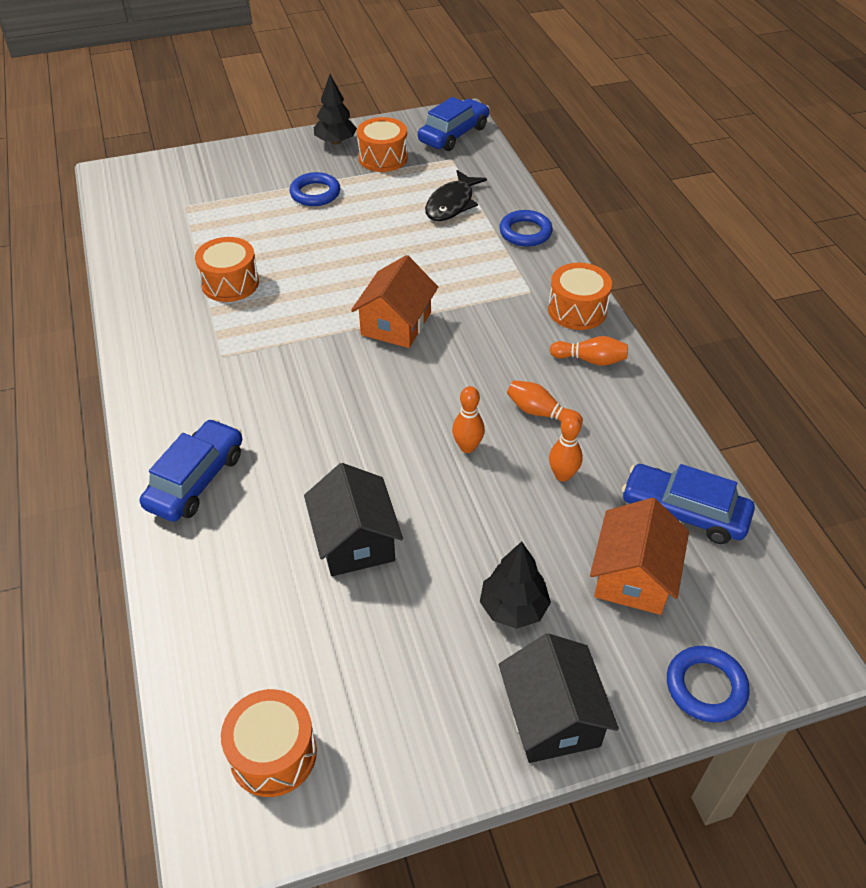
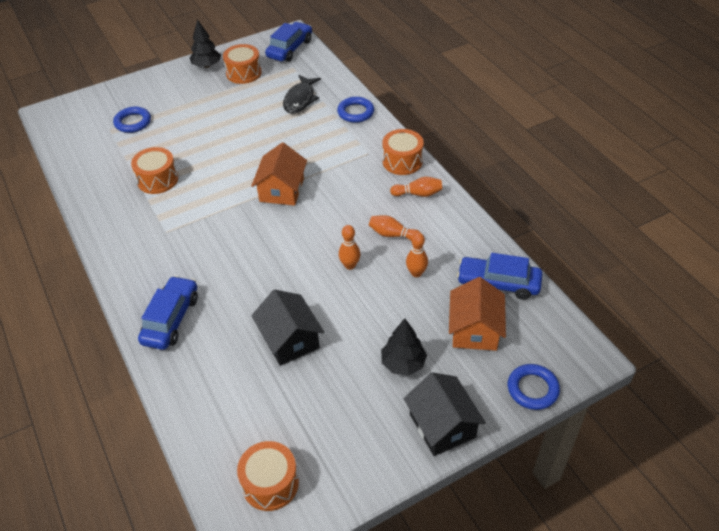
camera: 10 degrees left, 0 degrees up
blue ring [290,172,340,206] -> blue ring moved to [113,107,151,133]

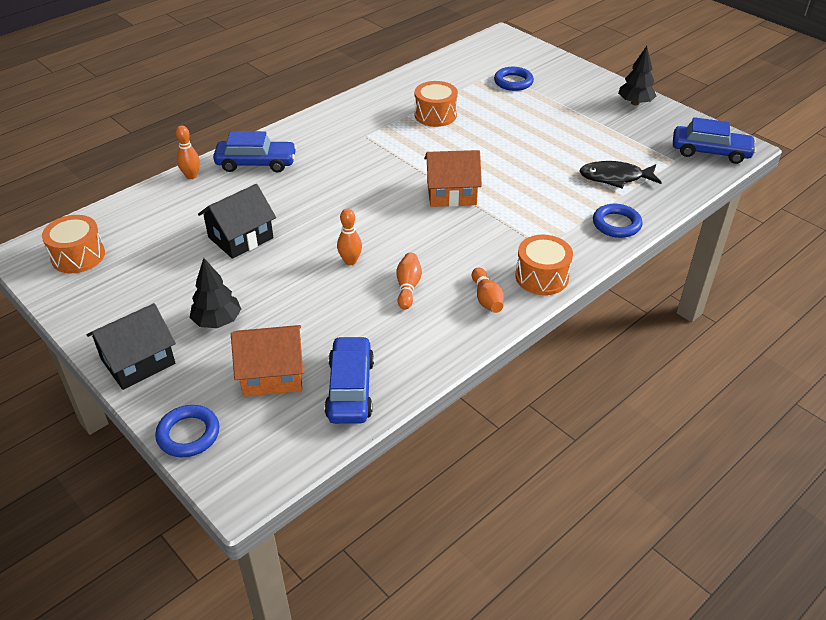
camera: 75 degrees right, 5 degrees down
orange drum [223,44,262,84] -> none
orange bowling pin [406,232,428,277] -> orange bowling pin moved to [176,126,200,179]

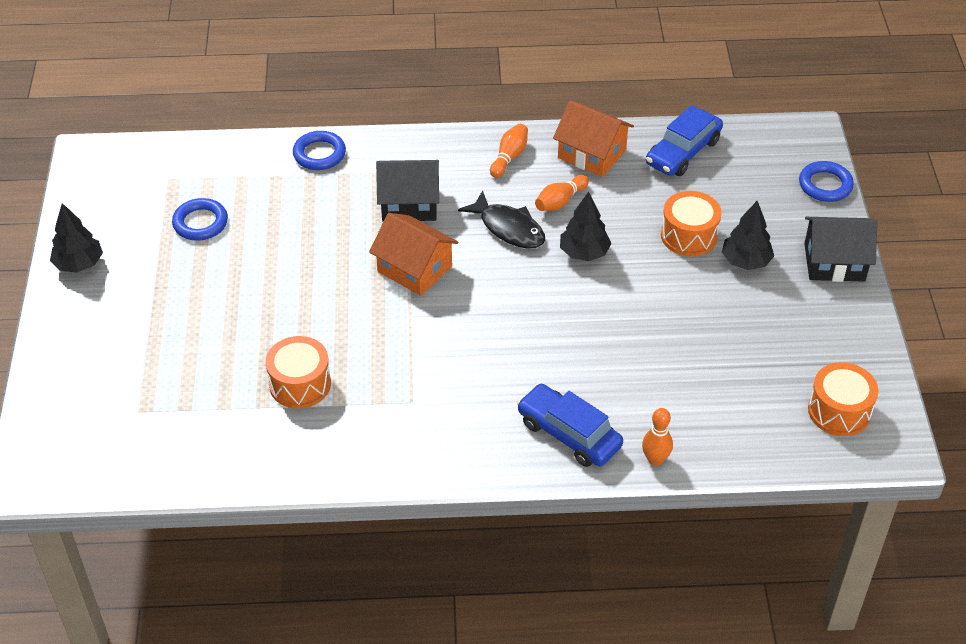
camera: 140 degrees left, 5 degrees up
black house [198,184,276,259] -> black house moved to [376,160,439,222]
orange house [231,325,303,397] -> orange house moved to [553,100,634,177]
orange bowling pin [337,209,362,265] -> black tree [560,192,612,261]
blue ring [494,67,534,91] -> blue ring moved to [172,198,228,241]
orange drum [516,235,573,295] -> orange drum moved to [661,191,722,256]
black fish [579,161,662,189] -> black fish moved to [458,191,545,249]
blue car [673,117,756,164] -> none

